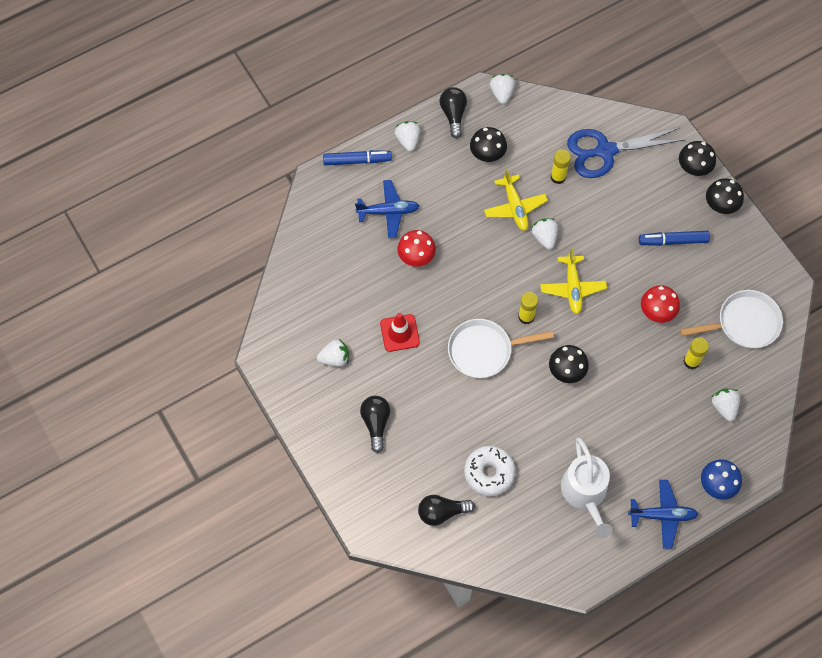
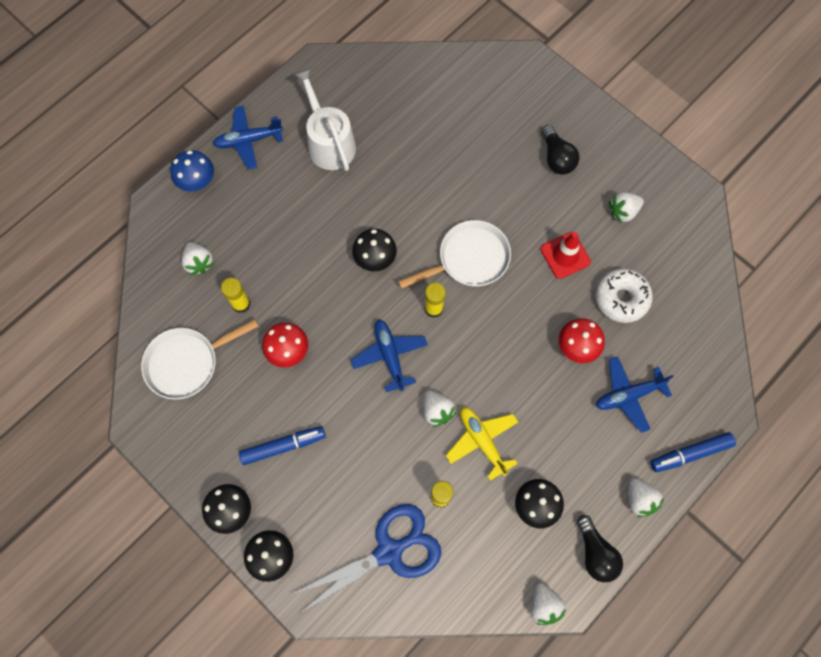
camera: 165 degrees right, 5 degrees up
black light bulb [418,495,475,526] -> none
white donut [464,446,516,496] -> white donut moved to [595,268,653,323]
yellow plane [540,248,607,314] -> blue plane [351,319,428,392]

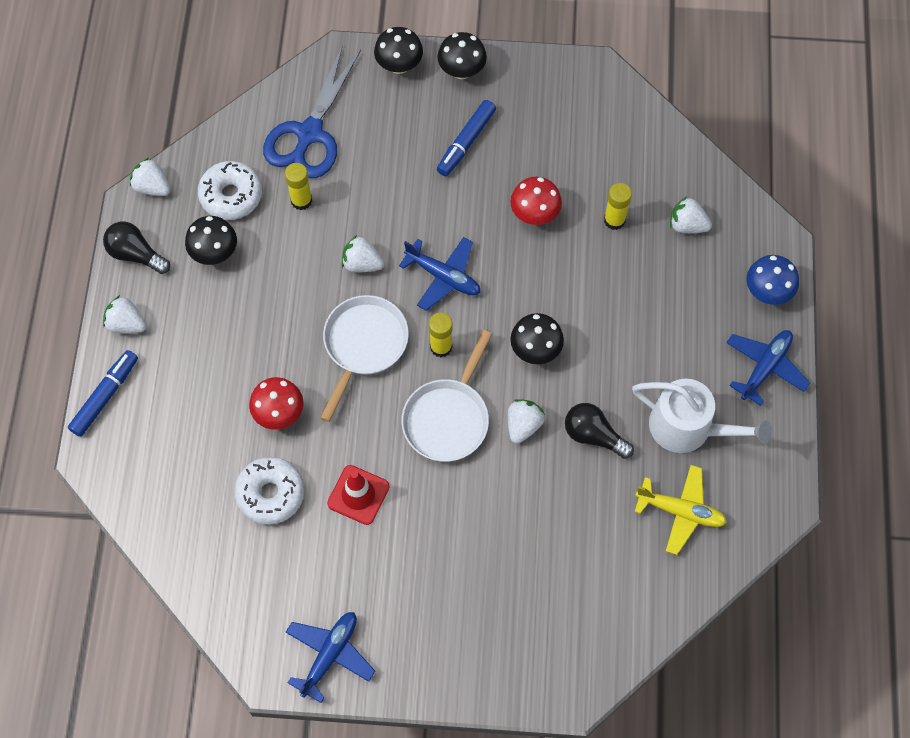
camera: 140 degrees right, 5 degrees down
white pan [141,319,258,400] -> white pan moved to [320,295,409,422]
yellow plane [445,407,518,481] -> yellow plane moved to [635,465,727,555]
black light bulb [541,125,579,174] -> black light bulb moved to [565,403,634,459]
blue plane [596,357,674,433] -> blue plane moved to [286,612,375,703]
white strawberry [609,192,644,223] -> white strawberry moved to [508,399,545,444]
none -> white donut [198,161,262,220]

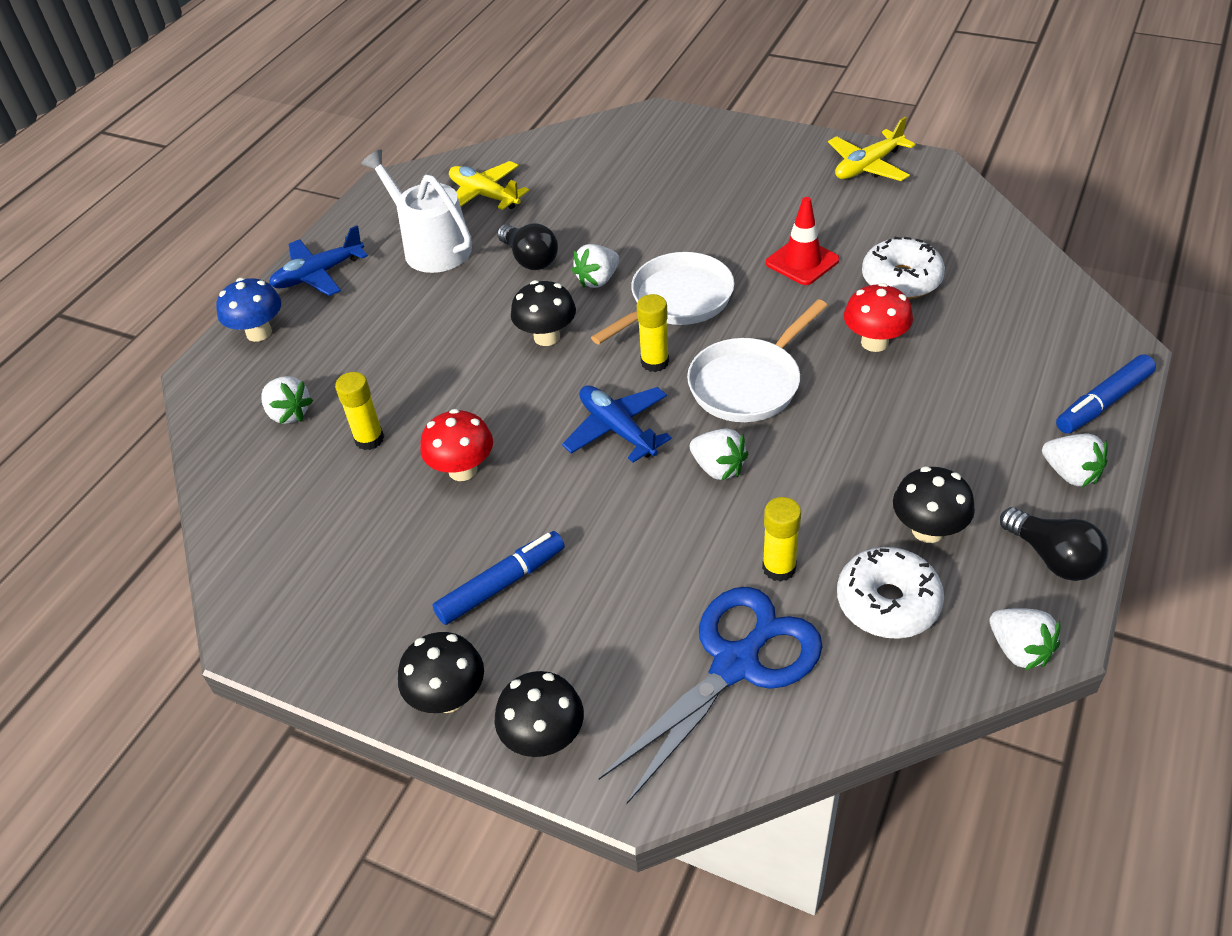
camera: 155 degrees left, 20 degrees down
blue plane [286,612,375,703] -> yellow plane [828,117,916,181]

